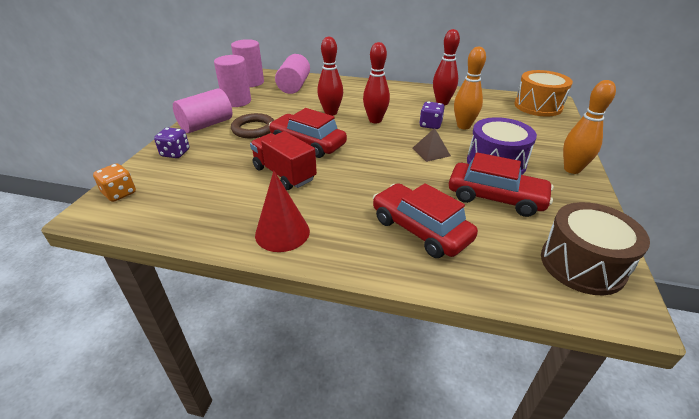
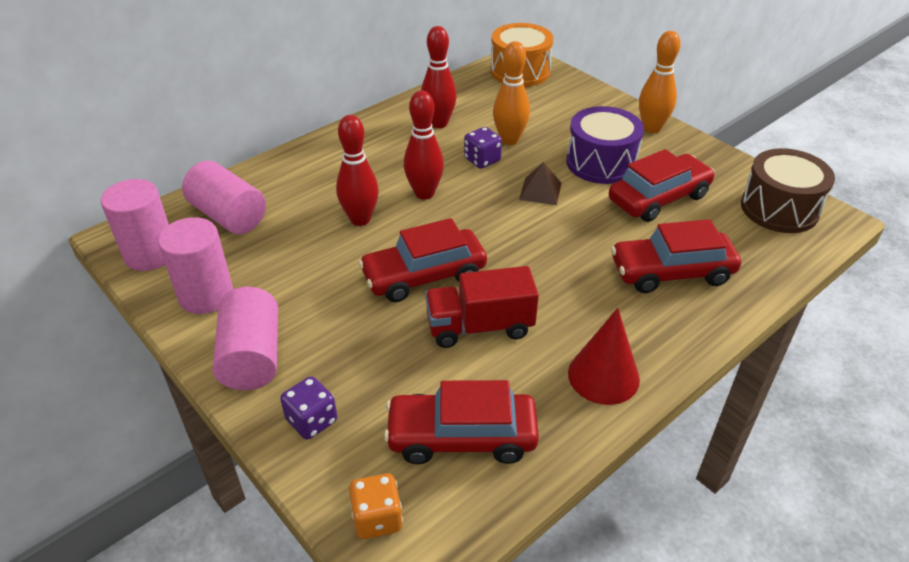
camera: 55 degrees left, 5 degrees up
brown ring [231,113,274,138] -> none
none -> red car [384,380,539,464]

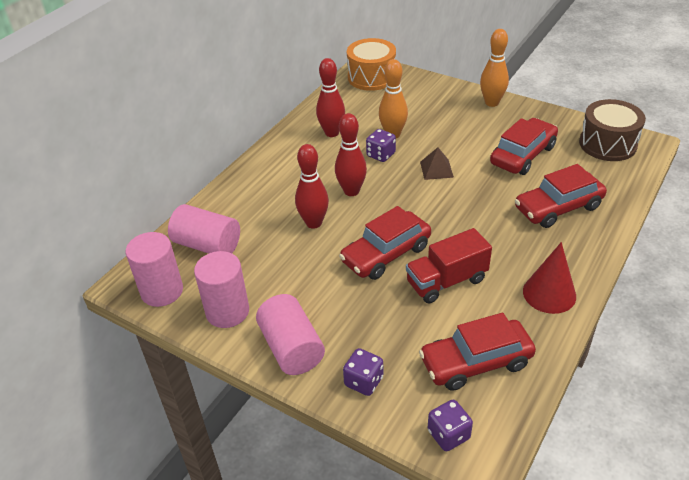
camera: 15 degrees left, 0 degrees up
orange dice [349,473,403,539] -> purple dice [428,400,473,451]
purple drum [566,106,644,184] -> none

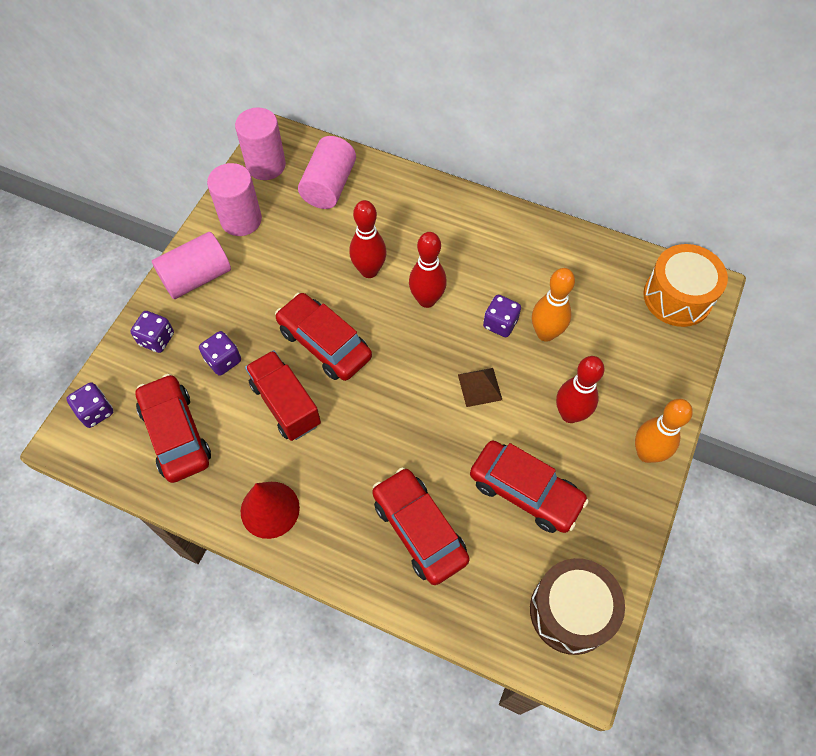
camera: 80 degrees right, 20 degrees up
red bowling pin [316,58,345,137] -> red bowling pin moved to [556,356,604,423]
none -> purple dice [199,331,241,376]

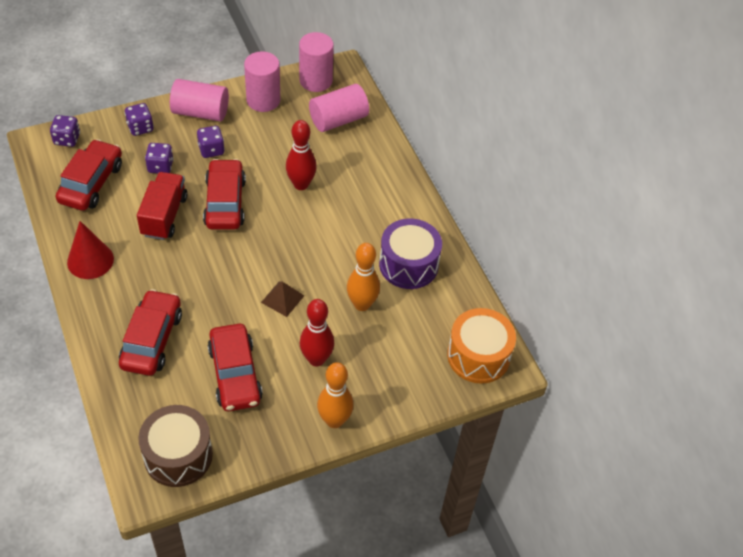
camera: 40 degrees right, 10 degrees down
red bowling pin [409,232,447,308] -> none
purple dice [483,295,521,337] -> purple dice moved to [197,126,225,158]
none -> purple drum [379,218,442,289]

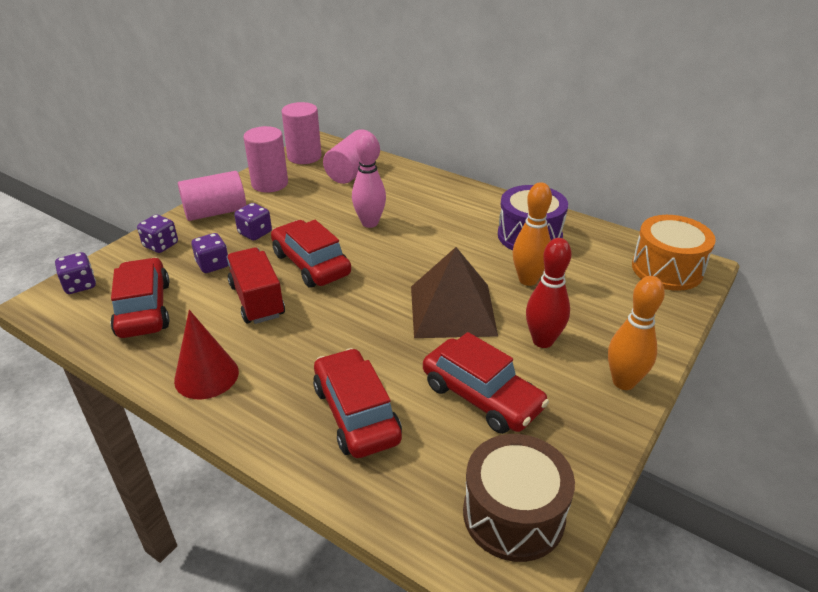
camera: 30 degrees left, 15 degrees down
brown pyramid [261,281,304,317] -> brown pyramid [411,247,498,338], size x2.12
red bowling pin [286,120,317,190] -> pink bowling pin [352,132,386,228]

